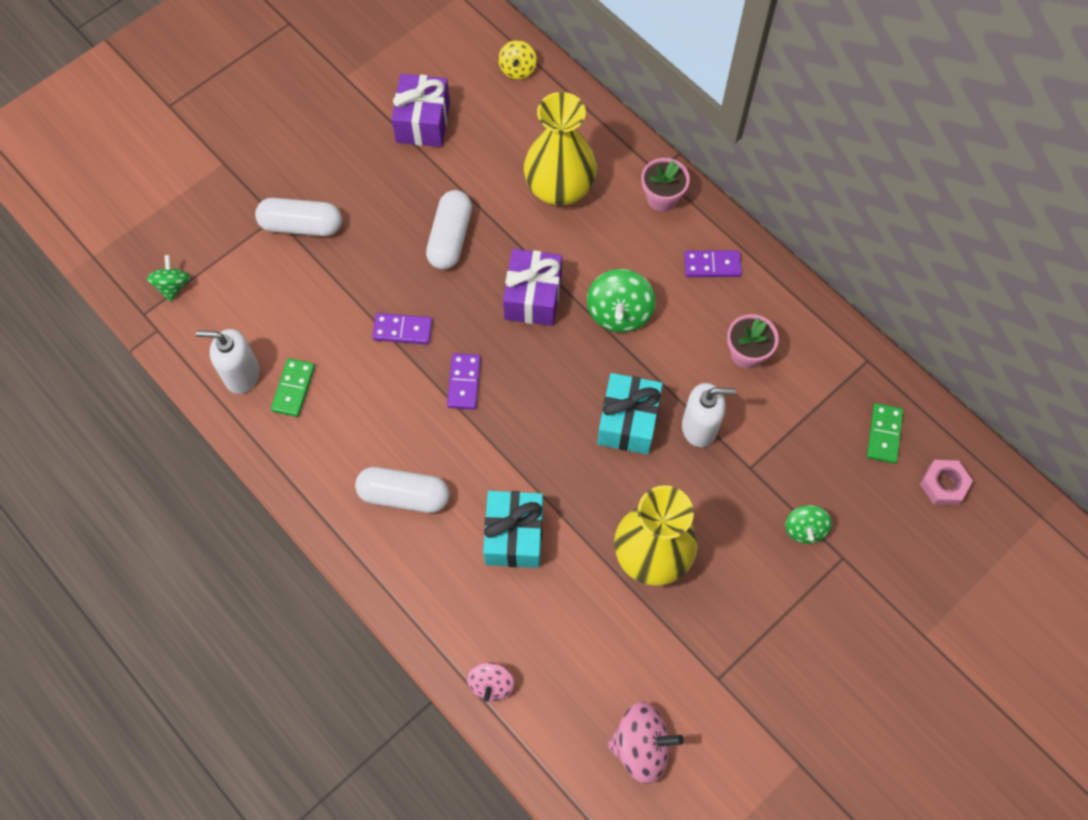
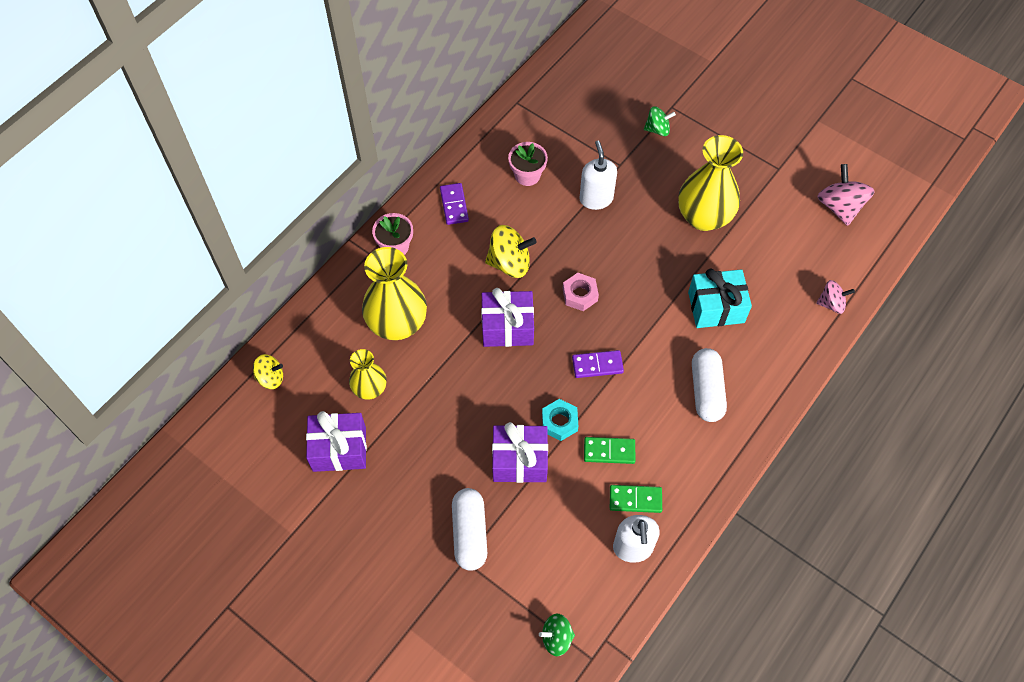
camera: 100 degrees left, 5 degrees down
purple domino [372,313,432,344] -> turquoise nut [542,399,578,441]
white capsule [426,190,472,270] -> none
green spinning top [587,269,656,333] -> yellow spinning top [485,225,537,278]
turquoise gift [597,373,663,454] -> none
green domino [867,403,903,464] -> green domino moved to [584,437,635,464]
pink nut [920,460,973,505] -> pink nut moved to [563,273,599,311]
none -> yellow vase [349,349,387,400]
none -> purple gift [492,422,548,483]

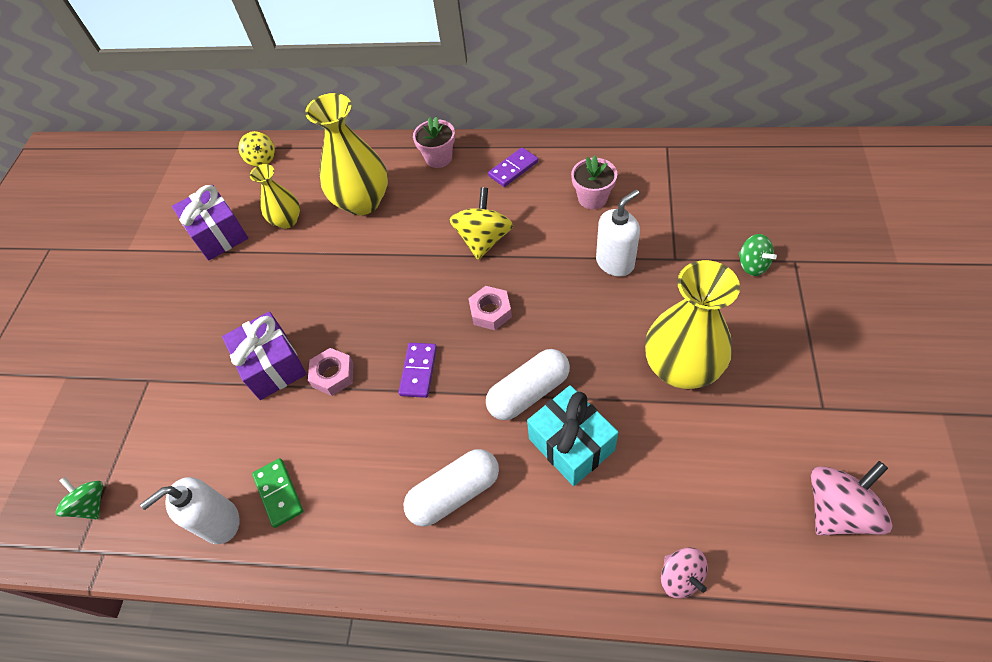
camera: 65 degrees right, 5 degrees down
white capsule [452,488,487,571] -> white capsule moved to [486,349,570,420]
purple gift [481,288,534,347] -> none
yellow spinning top [485,225,537,278] -> yellow spinning top turned 135 degrees counterclockwise [449,187,513,260]
turquoise nut [542,399,578,441] -> pink nut [308,348,354,396]
purple domino [572,350,624,378] -> purple domino turned 45 degrees clockwise [399,343,437,398]
green domino [584,437,635,464] -> none

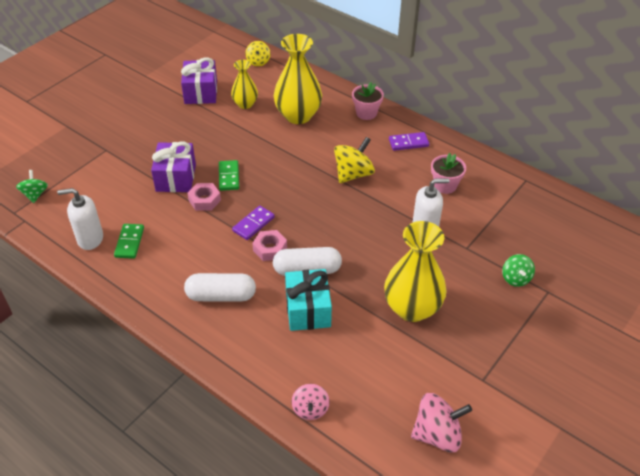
camera: 25 degrees right, 10 degrees down
pink nut [468,286,512,330] -> pink nut moved to [252,230,287,261]
none -> green domino [219,160,239,191]

